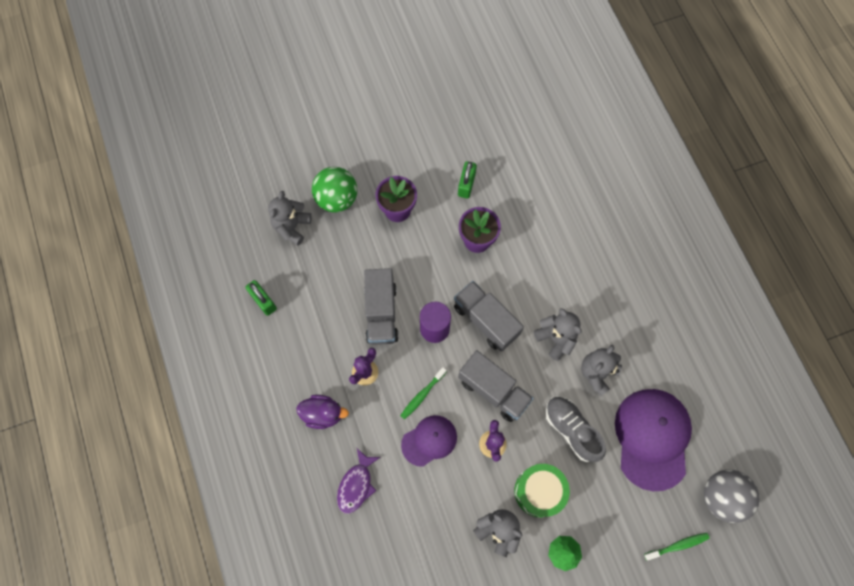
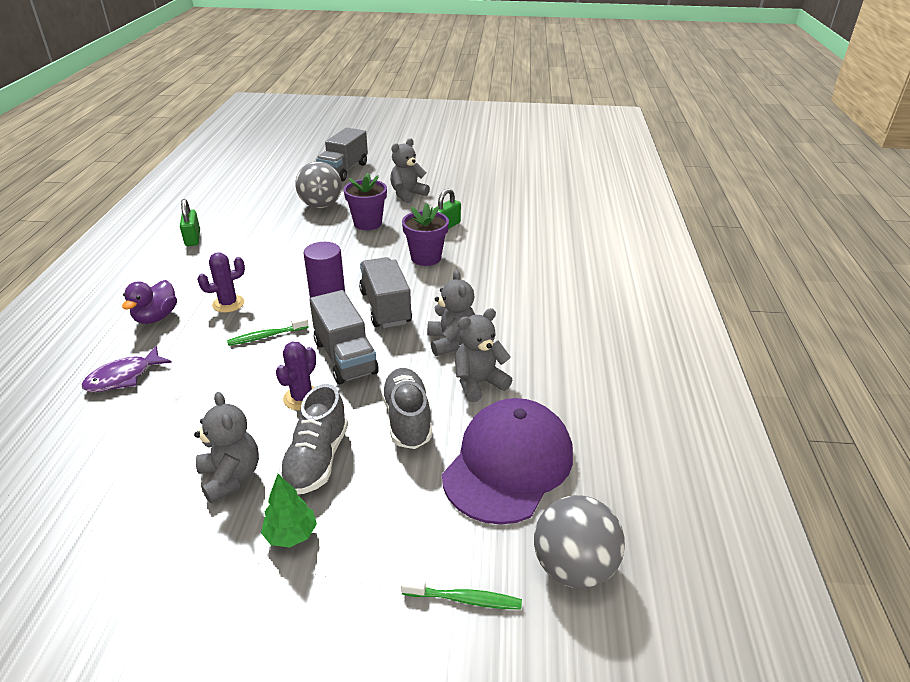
camera: 25 degrees right, 35 degrees down
grey teddy bear [268,191,311,246] -> grey teddy bear moved to [390,138,430,203]
purple duck [296,395,349,429] -> purple duck turned 75 degrees clockwise [122,280,177,324]
green ball [312,167,357,213] -> grey ball [295,161,342,208]
grey truck [364,268,399,345] -> grey truck moved to [316,128,368,182]
purple cap [401,415,457,467] -> none
green drum [515,464,570,517] -> grey shoe [279,384,348,494]

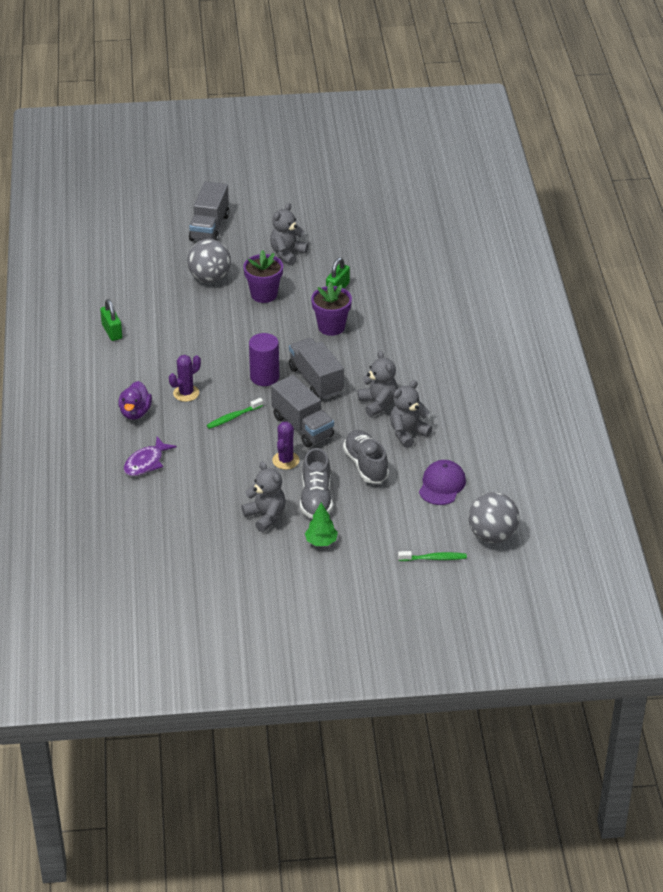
camera: 10 degrees left, 5 degrees up
purple cap [442,398,573,525] -> purple cap [419,460,466,505], size x0.58

